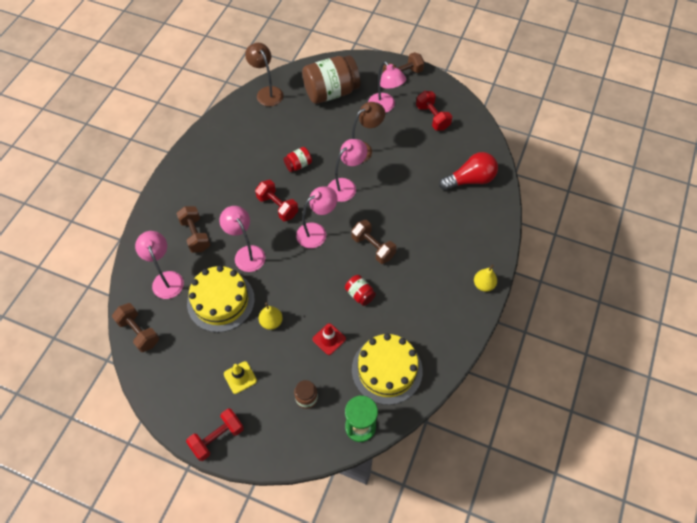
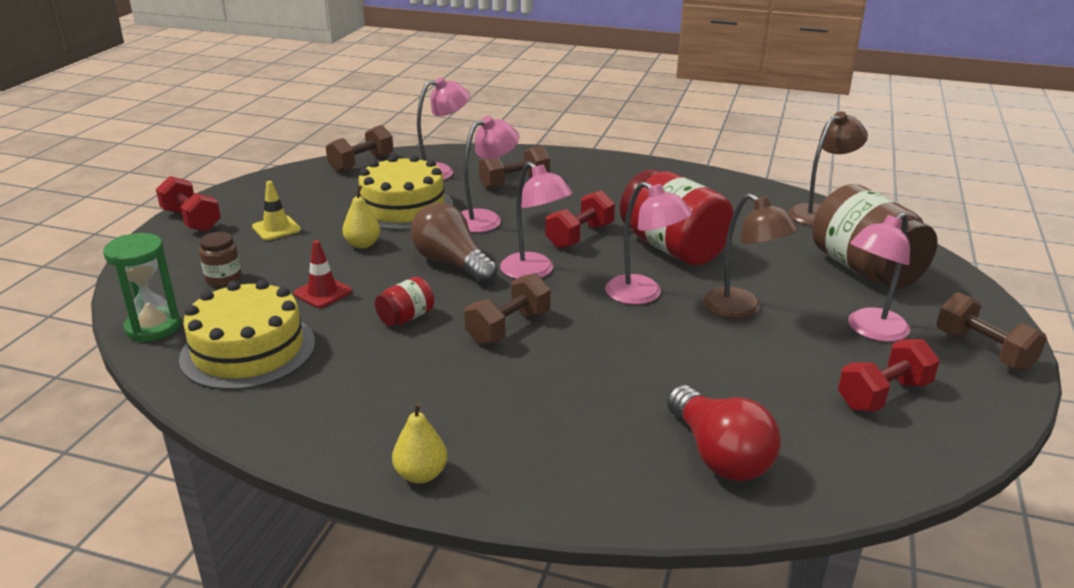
camera: 85 degrees right, 30 degrees down
red jar [284,147,312,172] -> red jar [620,169,734,266], size x2.20
none -> brown light bulb [411,203,498,284]

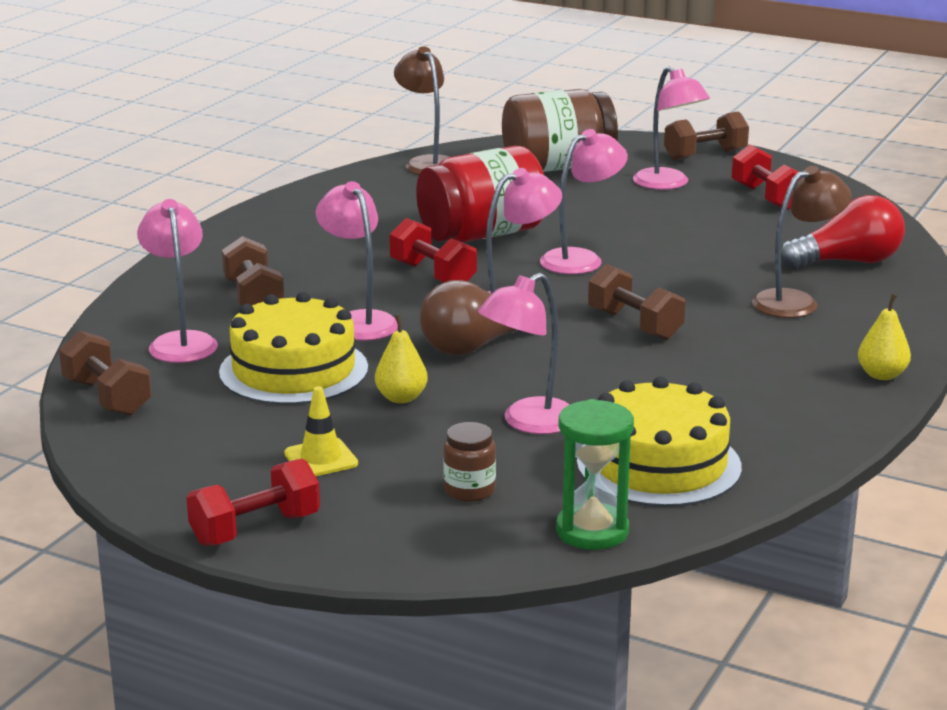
camera: 80 degrees left, 5 degrees down
red traffic cone [294,240,352,308] -> pink lamp [478,273,570,434]
red jar [375,277,434,327] -> none
brown lamp [703,193,798,319] -> brown lamp moved to [752,166,852,318]

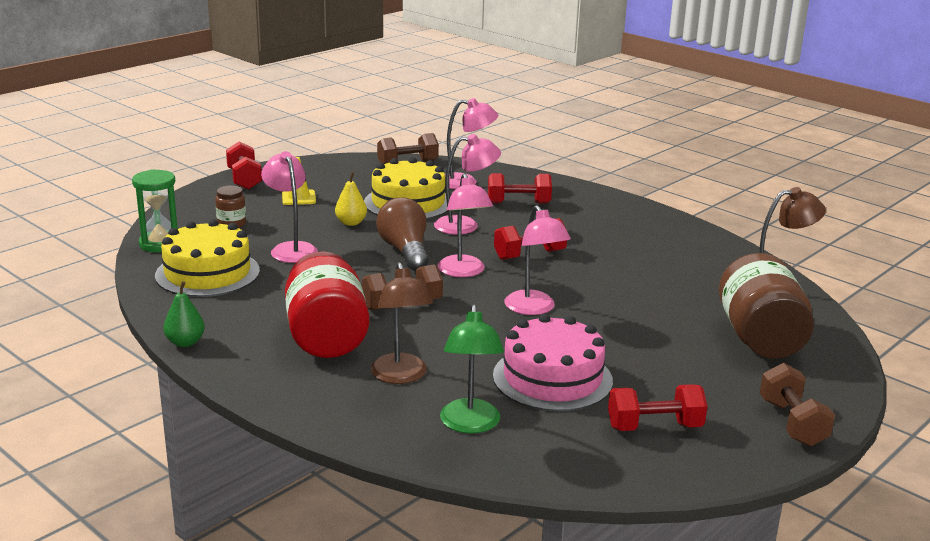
camera: 105 degrees right, 0 degrees up
brown dumbbell [222,236,284,306] -> red dumbbell [488,173,552,204]
red jar [416,146,544,242] -> red jar moved to [285,251,370,358]
pink lamp [633,66,710,190] -> none
red light bulb [781,195,905,269] -> green lamp [440,304,504,434]
yellow pear [858,294,911,380] -> none
none -> green pear [164,281,205,347]
none -> pink cake [493,314,613,412]

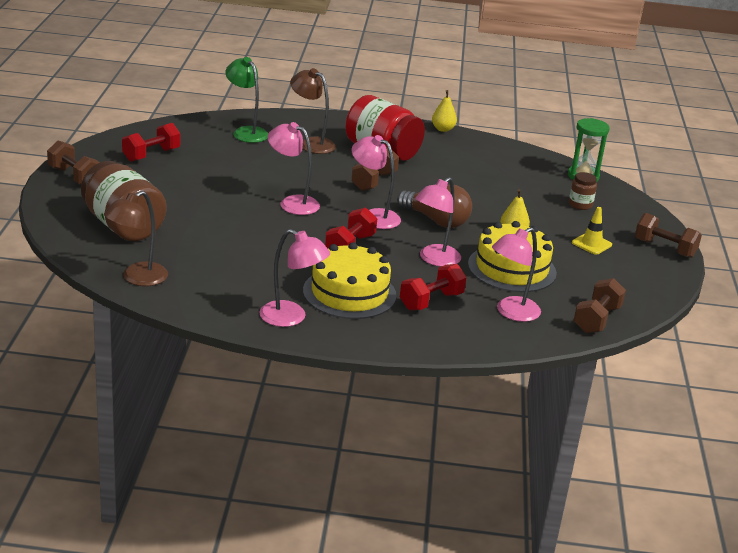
camera: 140 degrees right, 5 degrees up
yellow cake [155,219,260,297] -> yellow cake moved to [303,242,397,319]
green pear [164,281,205,347] -> yellow pear [432,90,457,132]
red dumbbell [226,142,262,190] -> brown dumbbell [635,213,702,258]
pink lamp [261,151,318,263] -> pink lamp moved to [259,229,330,327]
pink cake [493,314,613,412] -> none

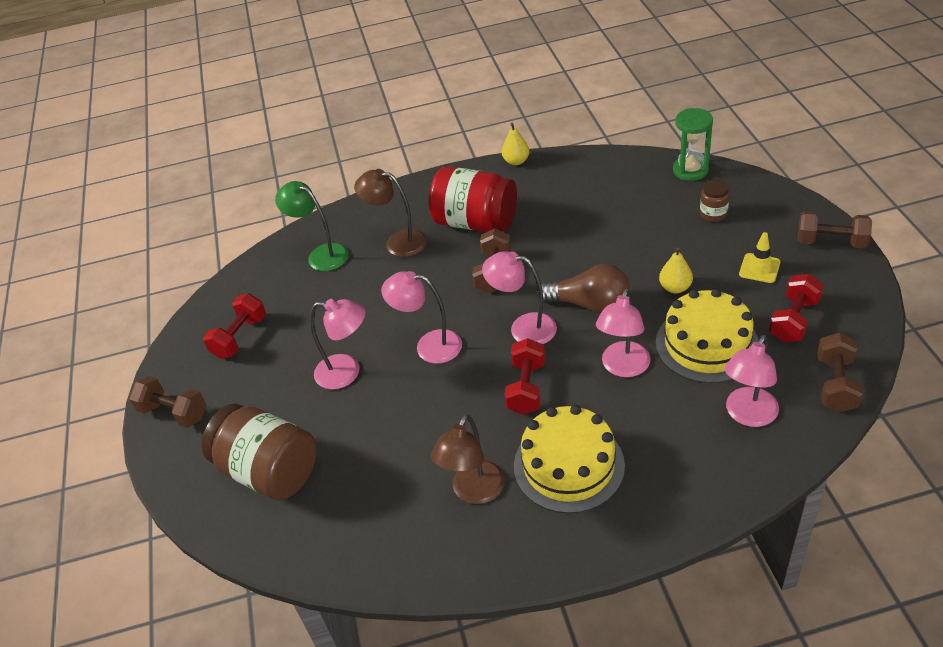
camera: 10 degrees left, 15 degrees up
brown lamp [104,191,168,286] -> brown lamp moved to [431,414,505,504]
pink lamp [259,229,330,327] -> pink lamp moved to [310,299,366,390]
red dumbbell [400,264,467,310] -> red dumbbell moved to [769,274,823,342]

